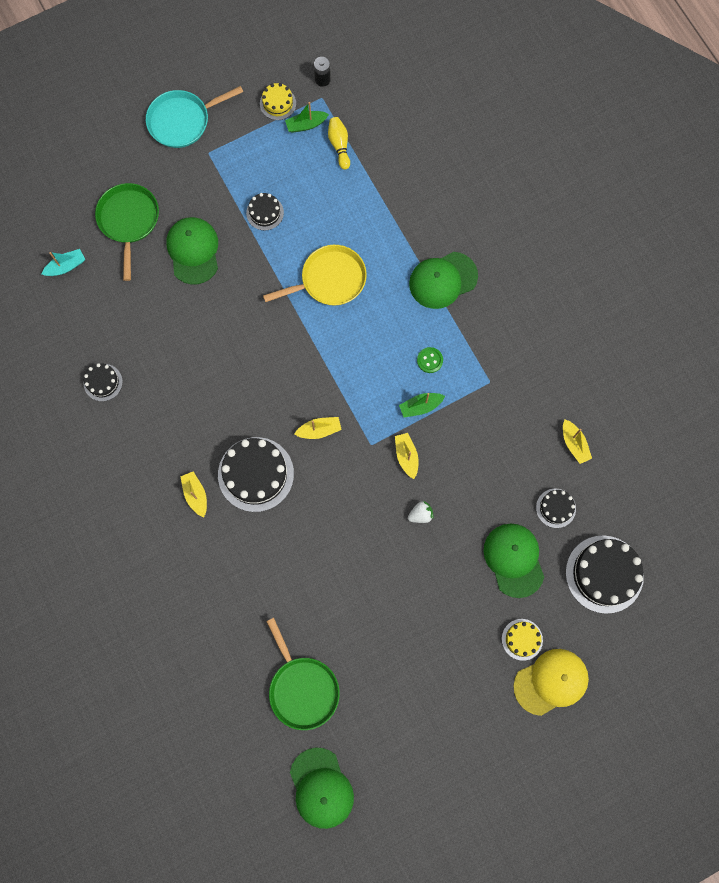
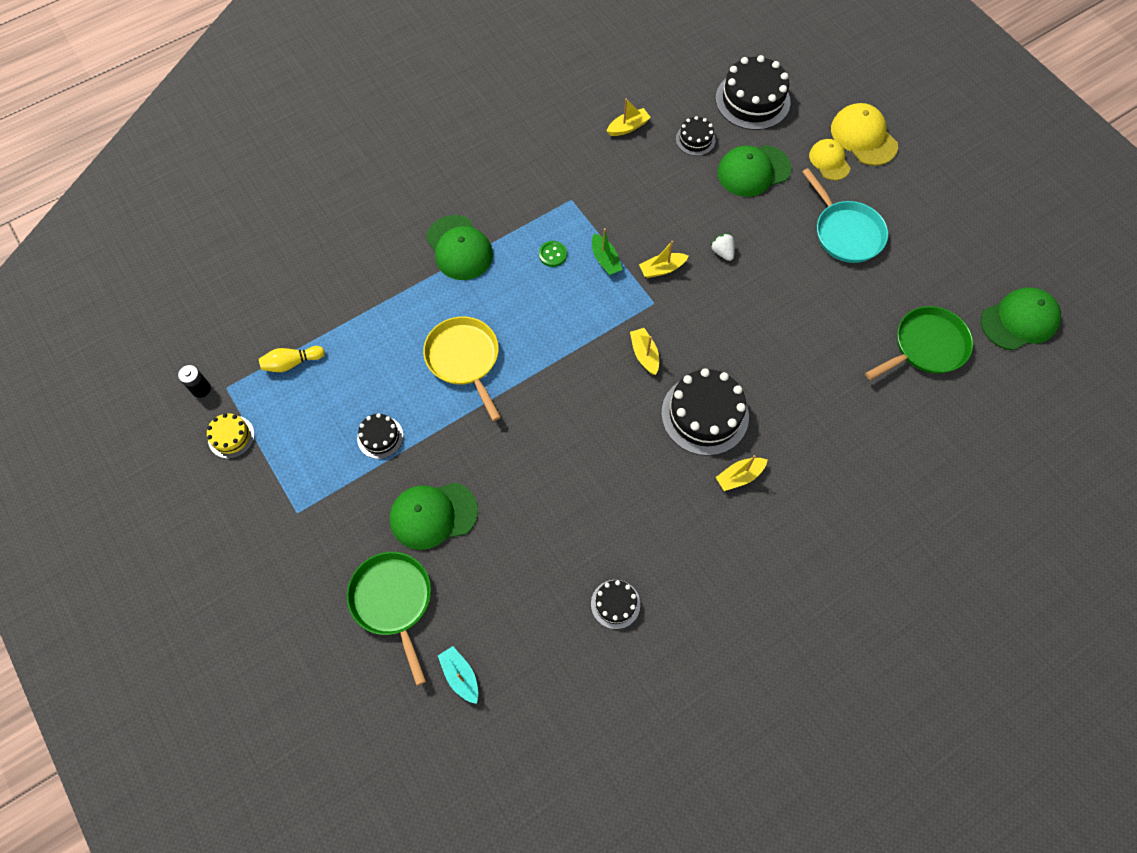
camera: 95 degrees left, 10 degrees down
green pan [95,183,159,281] -> green pan turned 75 degrees clockwise [347,552,431,686]
turquoise pan [146,86,243,148] -> turquoise pan moved to [802,168,888,263]
green boat [285,102,329,133] -> none
yellow cake [502,619,543,661] -> yellow cap [809,139,850,181]

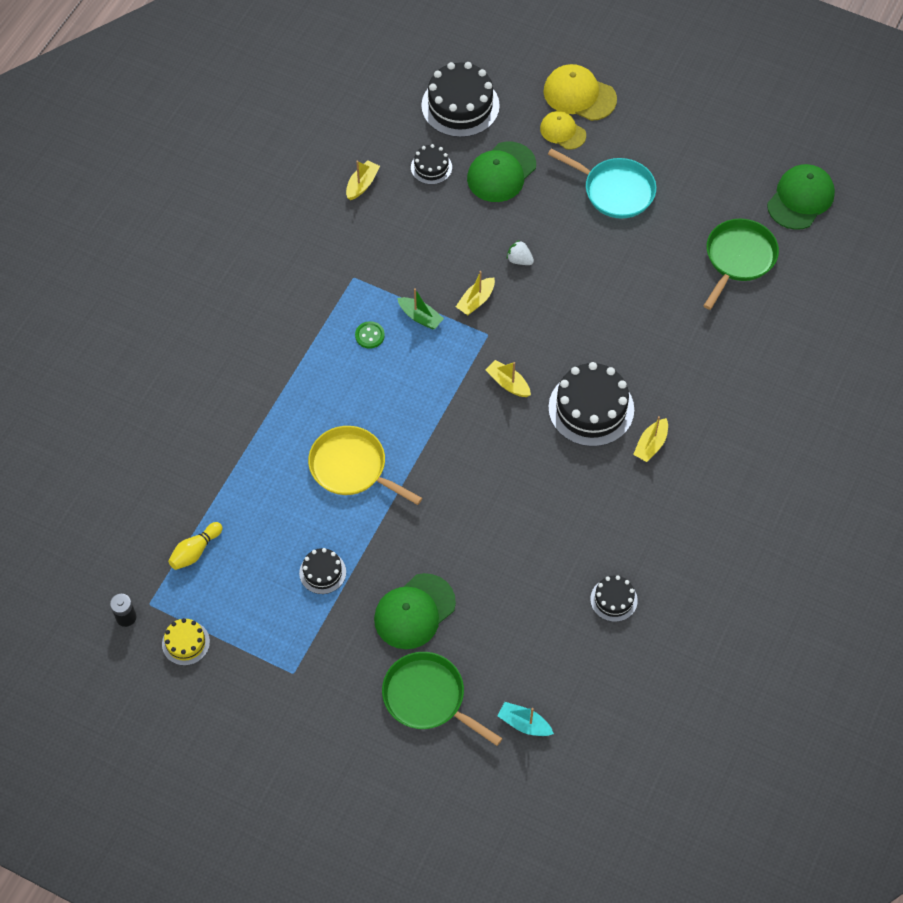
camera: 30 degrees left, 5 degrees down
green cap [426,215,493,280] -> none

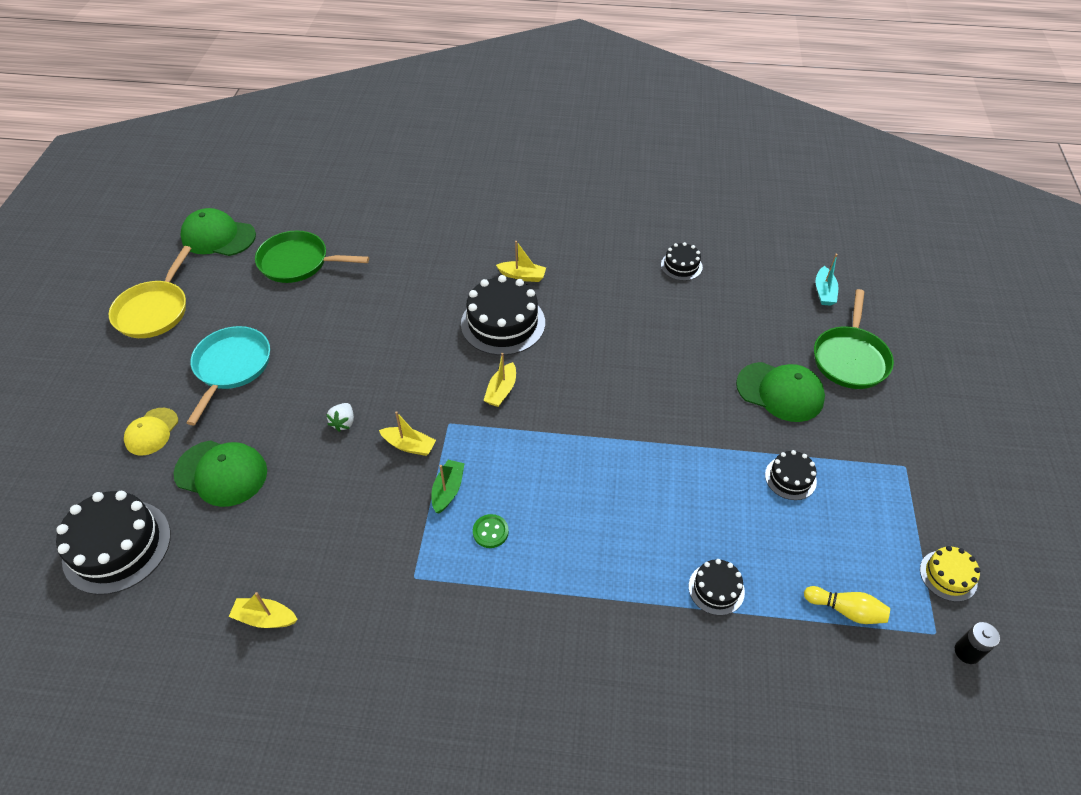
camera: 110 degrees left, 10 degrees down
yellow pan [308,426,422,505] -> yellow pan moved to [108,246,191,338]
black cake [411,144,452,185] -> black cake moved to [689,559,745,616]
yellow cap [543,64,617,121] -> none

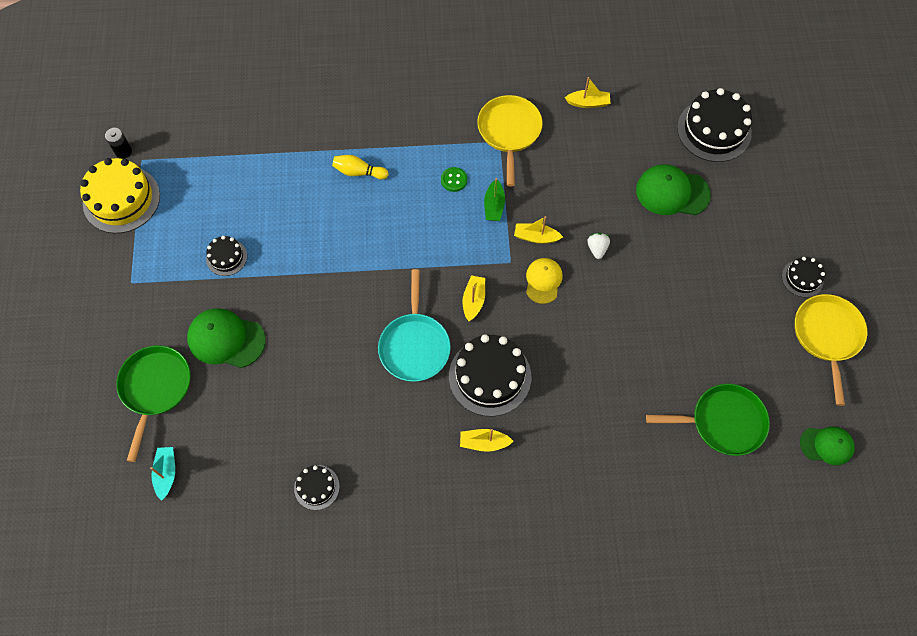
camera: 170 degrees right, 15 degrees up
yellow cap [124,408,178,456] -> yellow cap moved to [526,258,562,304]
green cap [180,208,256,256] -> green cap [800,426,855,465], size x0.64
turquoise pan [186,326,270,425] -> turquoise pan moved to [378,269,451,382]
black cake [689,559,745,616] -> black cake moved to [782,257,825,297]
yellow bowling pin [804,586,890,624] -> yellow bowling pin moved to [332,155,388,180]
yellow cake [920,546,980,602] -> yellow cake [80,158,160,233], size x1.92
none -> yellow pan [477,95,543,186]

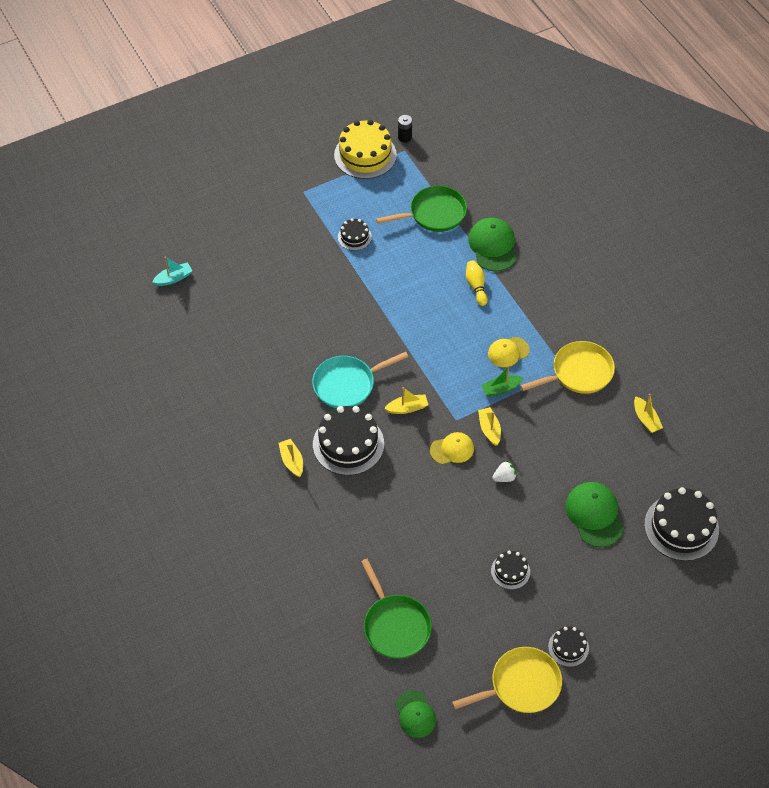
camera: 65 degrees right, 10 degrees down
green pan [116,345,191,462] -> green pan moved to [376,186,467,232]
green cap [187,308,266,368] -> green cap moved to [468,218,517,271]
black cake [294,465,340,510] -> black cake moved to [491,551,530,590]
green button [441,167,467,192] -> yellow cap [488,337,529,367]

